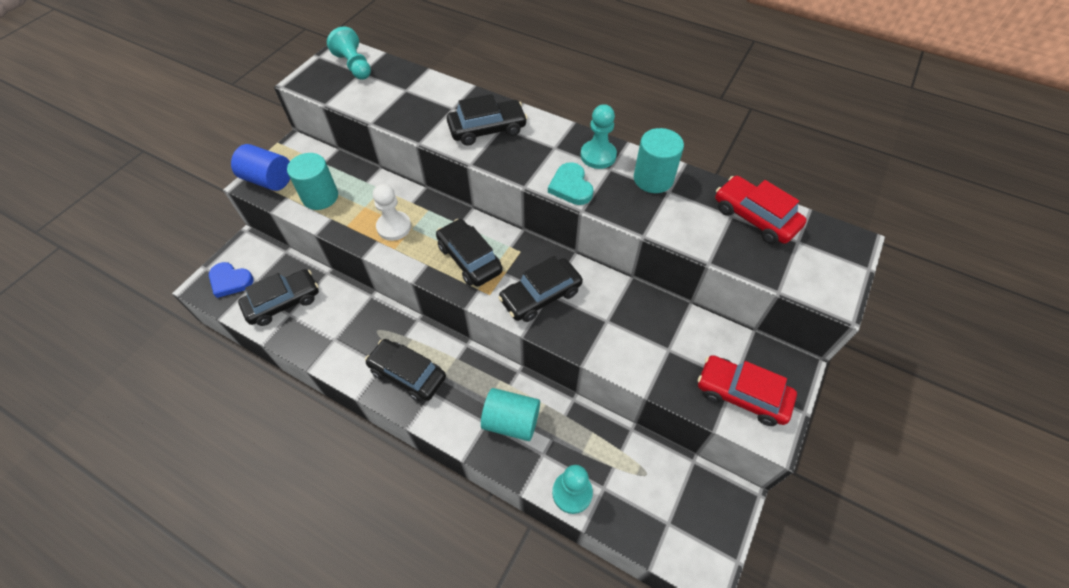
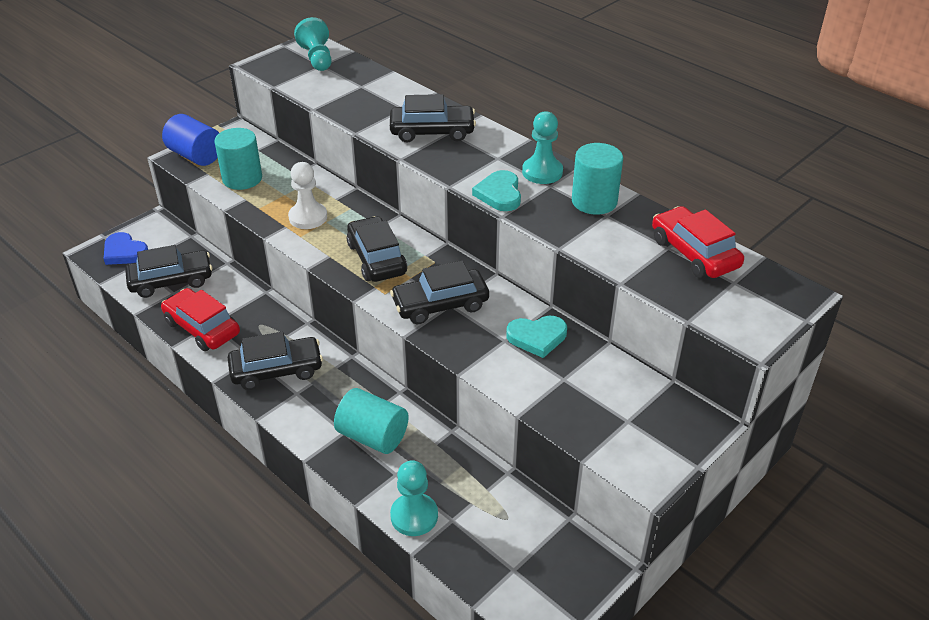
camera: 15 degrees right, 15 degrees down
black car [365,339,446,402] -> black car turned 120 degrees clockwise [228,332,323,390]
red car [698,355,797,426] -> red car moved to [161,288,240,351]
none -> turquoise heart [506,316,567,358]

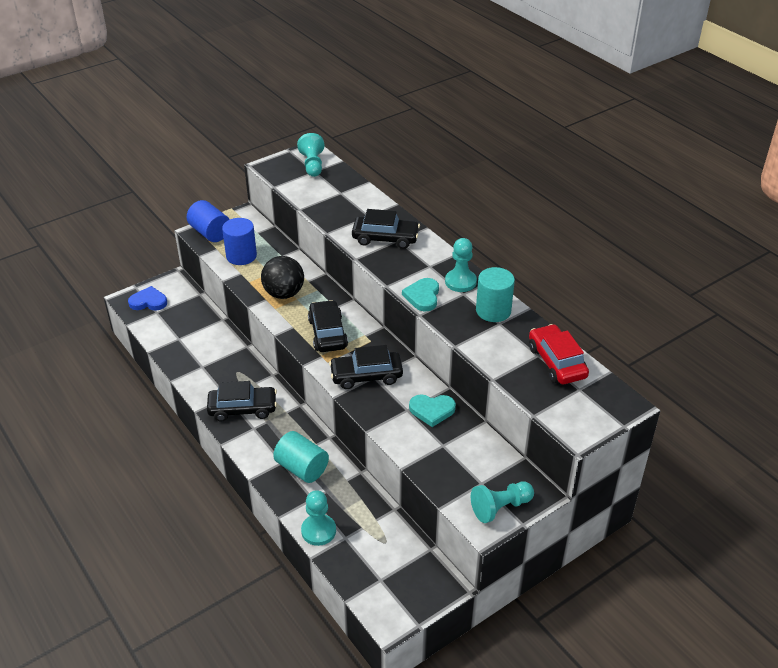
camera: 10 degrees right, 0 degrees up
blue heart [104,232,148,265] -> blue heart turned 135 degrees clockwise [128,286,167,311]
black car [125,245,212,298] -> none
red car [161,288,240,351] -> none
turquoise cylinder [215,128,262,190] -> blue cylinder [222,218,257,265]
white pawn [288,162,327,229] -> black ball [261,256,304,299]
none -> turquoise pawn [471,481,534,523]

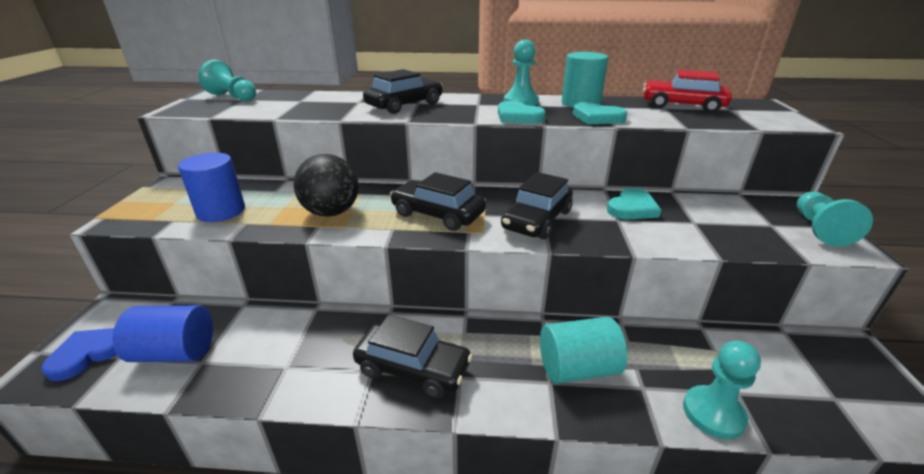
camera: 50 degrees left, 10 degrees down
blue cylinder [187,200,230,242] -> blue cylinder moved to [113,305,213,362]
black car [207,381,277,422] -> black car turned 75 degrees clockwise [353,315,473,398]
none -> turquoise heart [573,102,627,124]

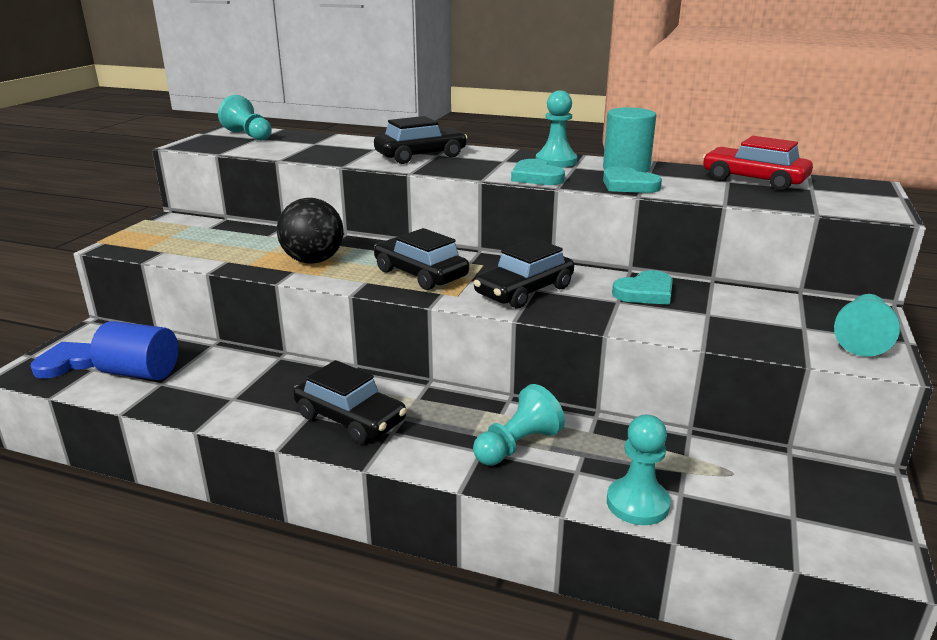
camera: 15 degrees right, 5 degrees down
blue cylinder [178,153,245,222] -> none
turquoise cylinder [540,317,628,384] -> turquoise pawn [473,384,565,466]

